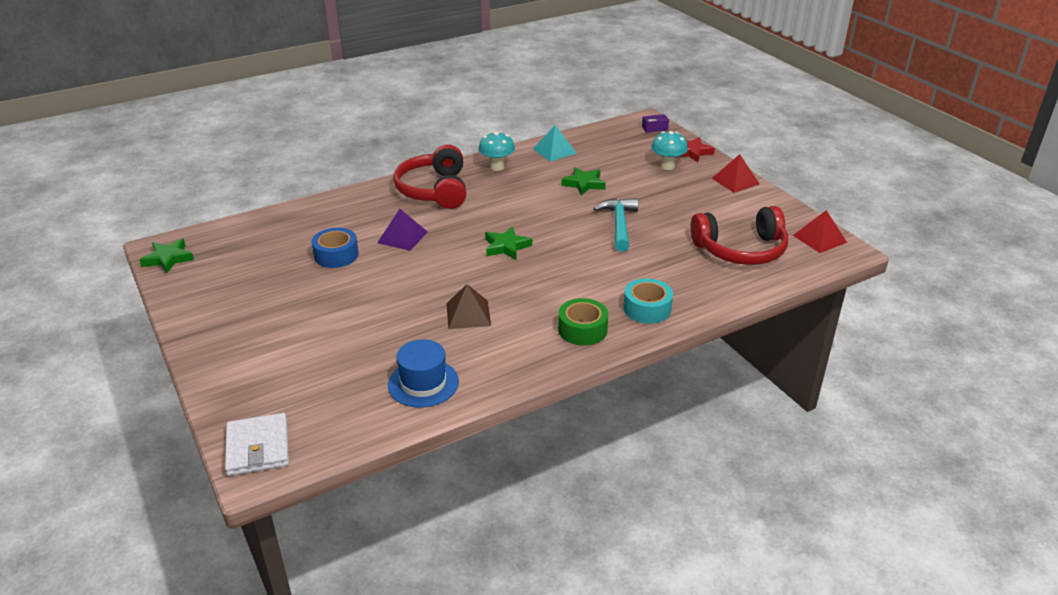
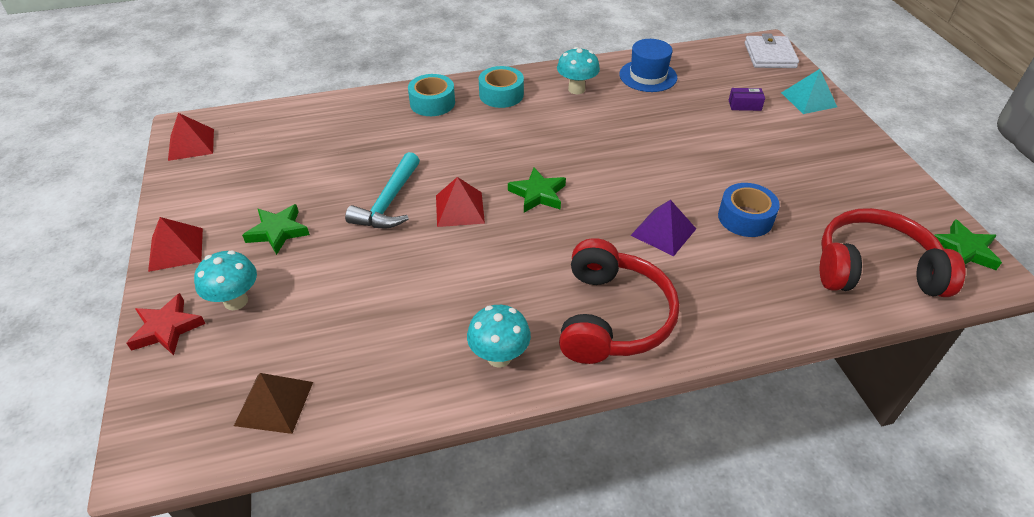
camera: 165 degrees left, 10 degrees up
brown pyramid [447,284,491,329] -> brown pyramid moved to [234,373,313,434]
turquoise pyramid [533,125,577,162] -> turquoise pyramid moved to [781,69,837,114]
green tape [558,298,608,346] -> turquoise tape [479,66,524,108]
green star [562,167,606,195] -> green star moved to [242,204,310,255]
purple box [642,114,669,133] -> purple box moved to [729,88,765,111]
red headphones [690,206,788,265] -> red headphones moved to [820,208,965,297]
none -> red pyramid [436,177,485,227]
none -> turquoise mushroom [557,47,600,94]

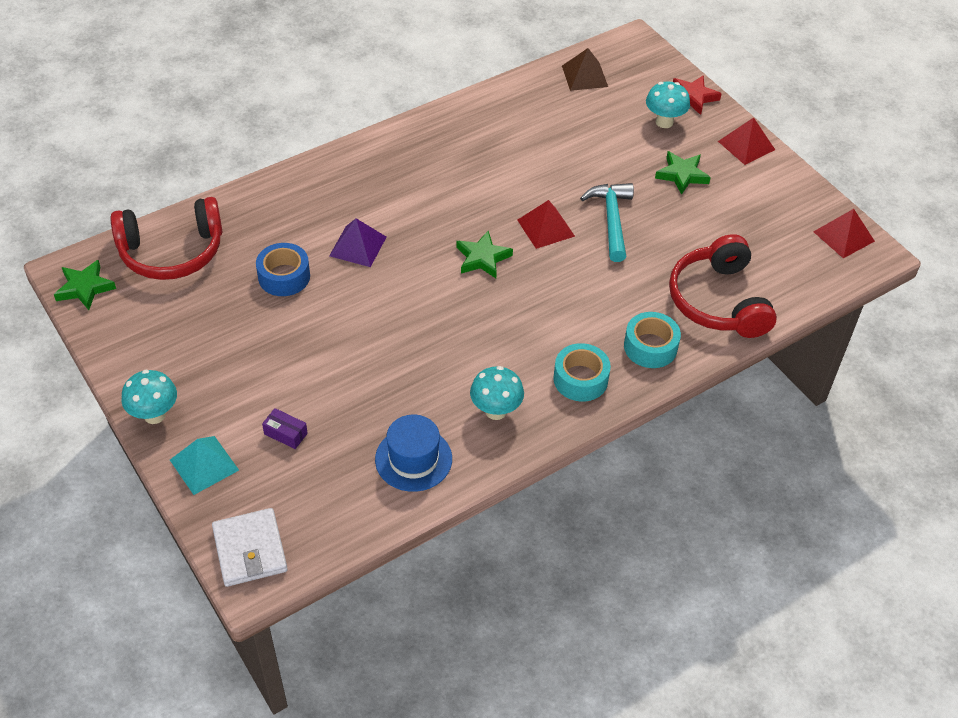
camera: 160 degrees right, 5 degrees up
turquoise mushroom [467,305,531,368] -> turquoise mushroom moved to [121,370,177,424]
red headphones [559,238,680,364] -> red headphones moved to [669,234,777,338]
purple box [729,88,765,111] -> purple box turned 45 degrees clockwise [262,408,308,449]

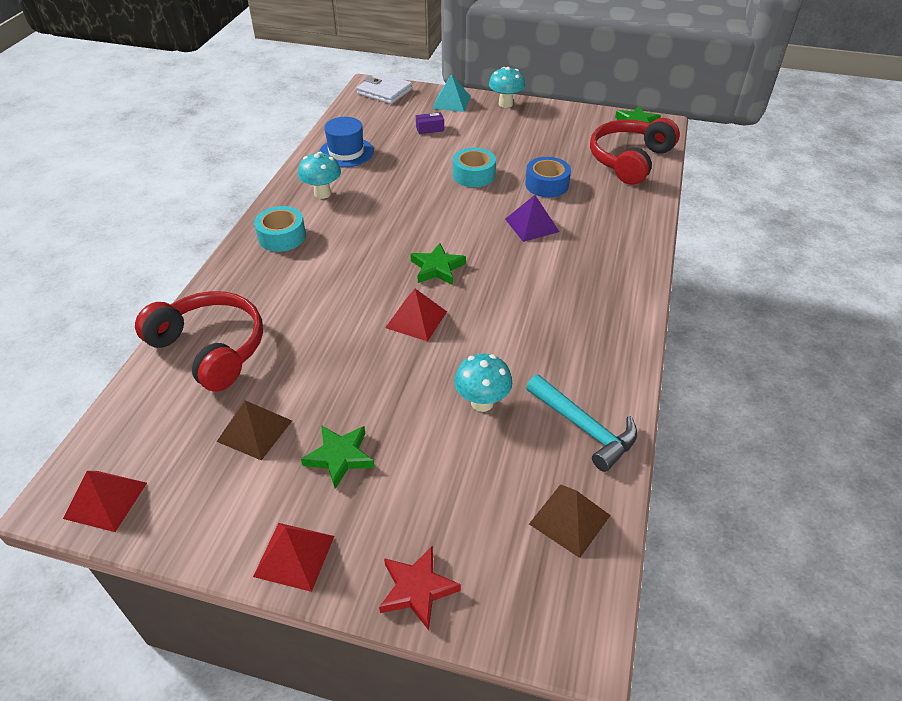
camera: 140 degrees right, 5 degrees down
turquoise hammer [580,183,634,262] -> turquoise hammer moved to [526,375,637,472]
turquoise tape [624,312,681,368] -> turquoise tape moved to [453,148,496,187]
turquoise mushroom [646,82,690,128] -> turquoise mushroom moved to [454,354,512,412]
none -> brown pyramid [216,400,292,461]

